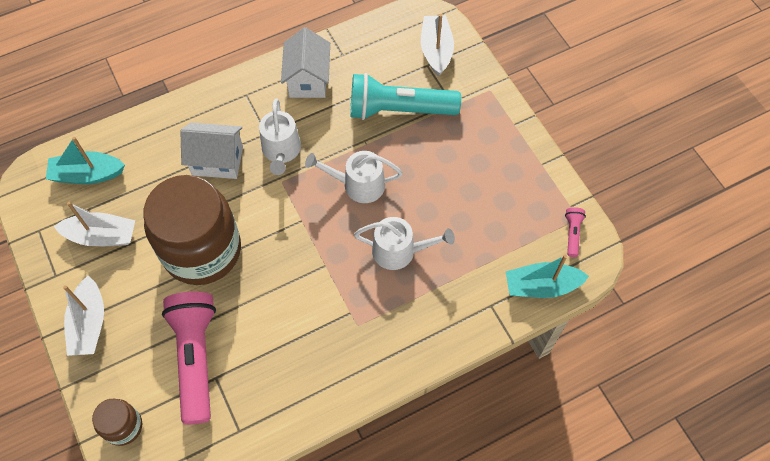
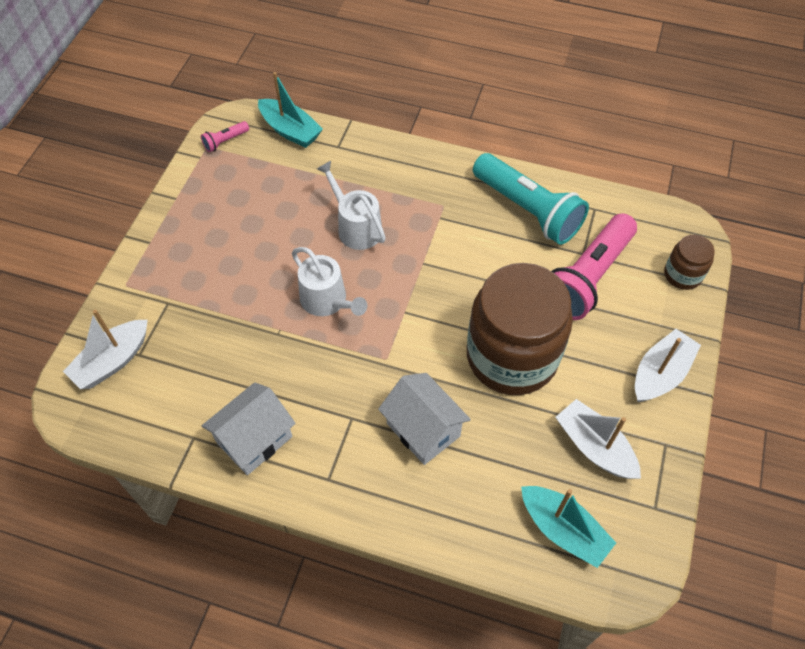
camera: 135 degrees left, 5 degrees down
white watering can [259,99,301,175] -> none
turquoise flashlight [350,73,461,120] -> turquoise flashlight moved to [473,153,589,245]

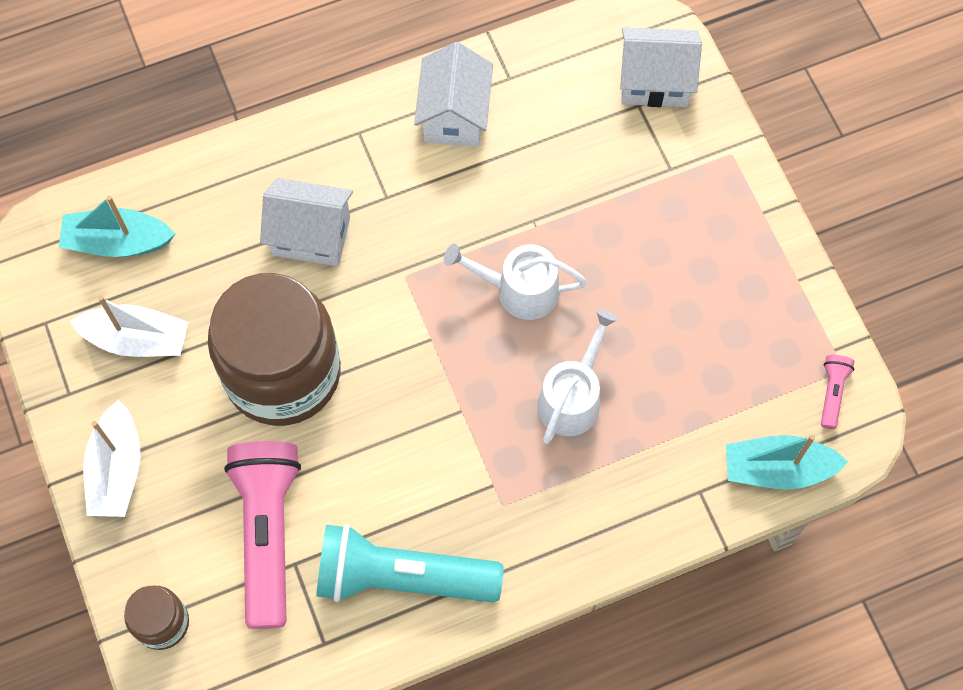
camera: 140 degrees right, 10 degrees up
white boat [63,310,148,389] -> white house [620,27,702,107]
white watering can [317,161,386,250] -> white watering can turned 75 degrees counterclockwise [537,309,618,444]

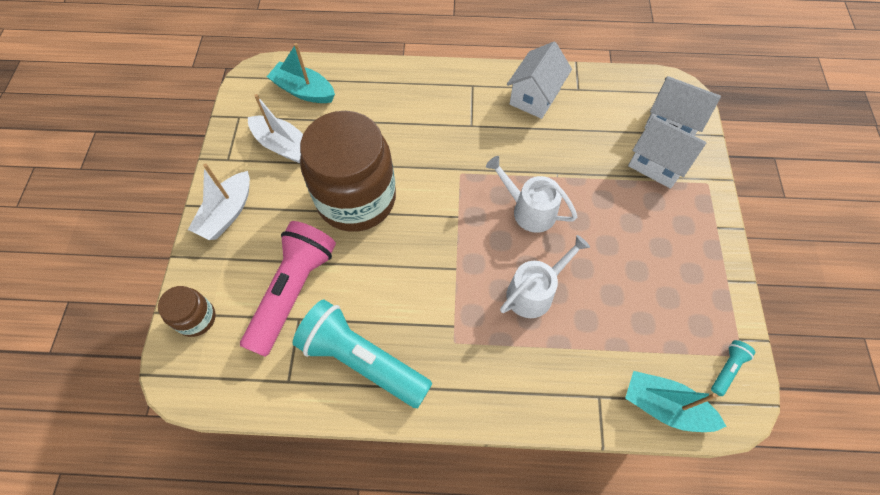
camera: 25 degrees right, 5 degrees down
white house [260,178,353,266] -> white house moved to [628,116,706,189]
pink flashlight [821,355,855,429] -> turquoise flashlight [711,340,755,396]

